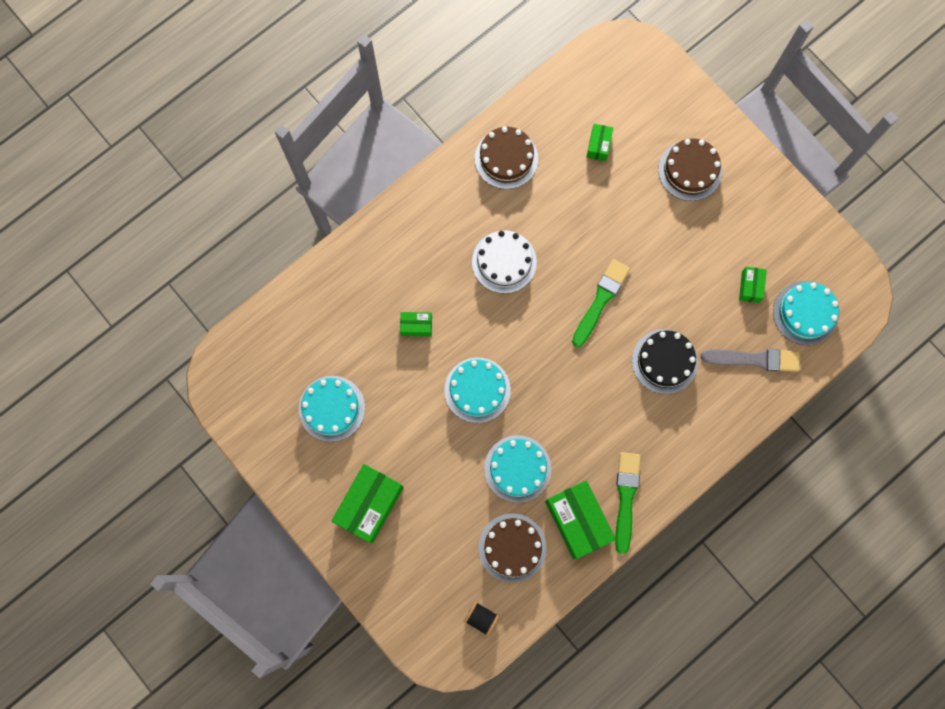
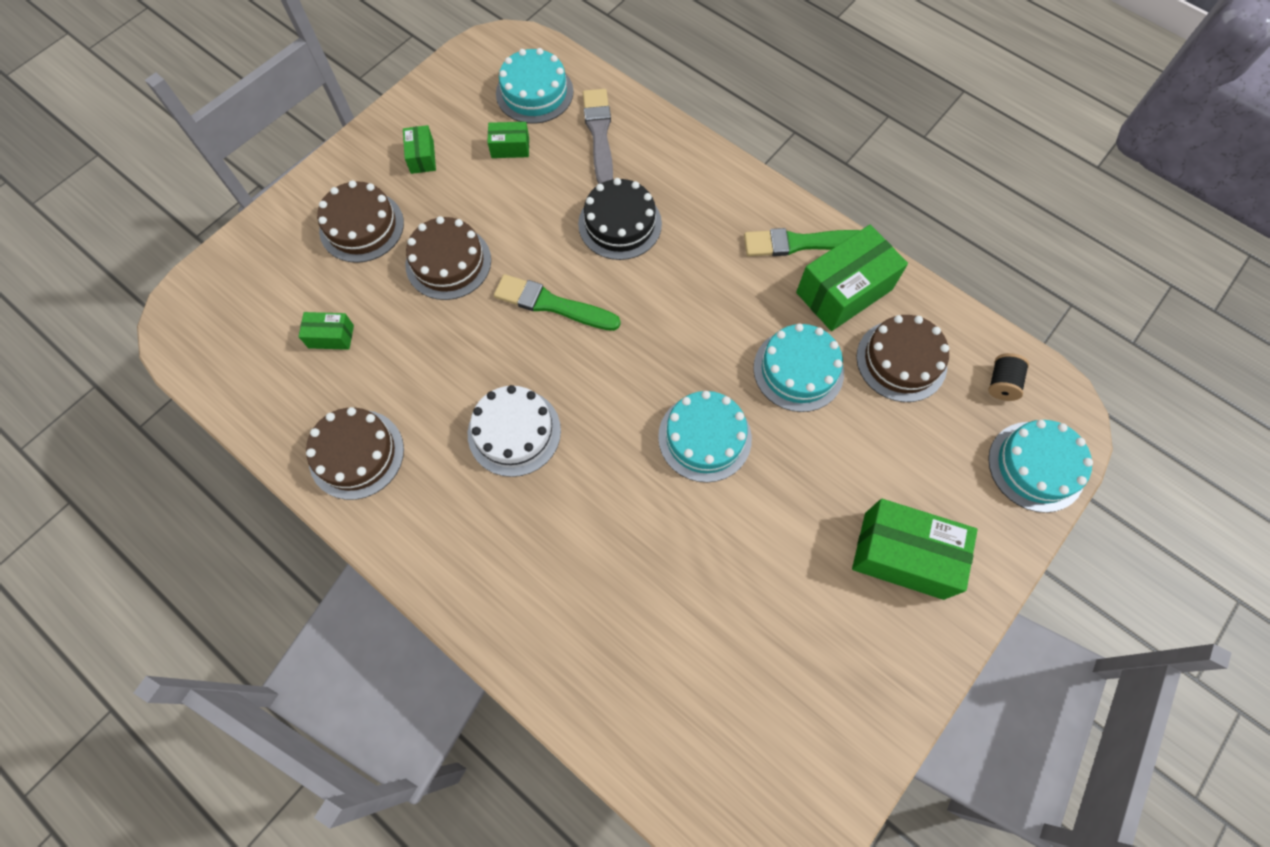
camera: 100 degrees left, 10 degrees down
turquoise cake [299,376,365,442] -> turquoise cake moved to [988,420,1093,513]
green box [400,312,432,336] -> green box moved to [403,125,436,174]
none -> brown cake [406,216,491,300]

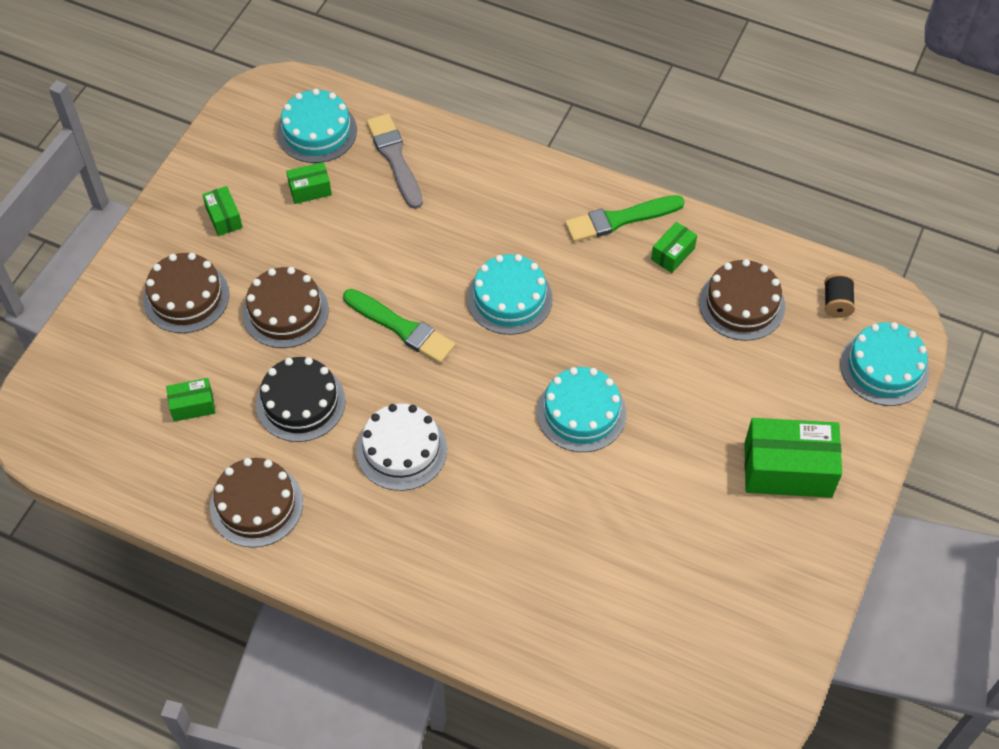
camera: 15 degrees left, 10 degrees down
green brush [494,274,621,331] -> green brush turned 150 degrees counterclockwise [343,289,455,363]
black cake [578,178,662,260] -> black cake moved to [256,357,346,442]
turquoise cake [753,323,844,412] -> turquoise cake moved to [467,254,553,335]
green box [796,225,908,331] -> green box [651,222,697,273], size x0.50

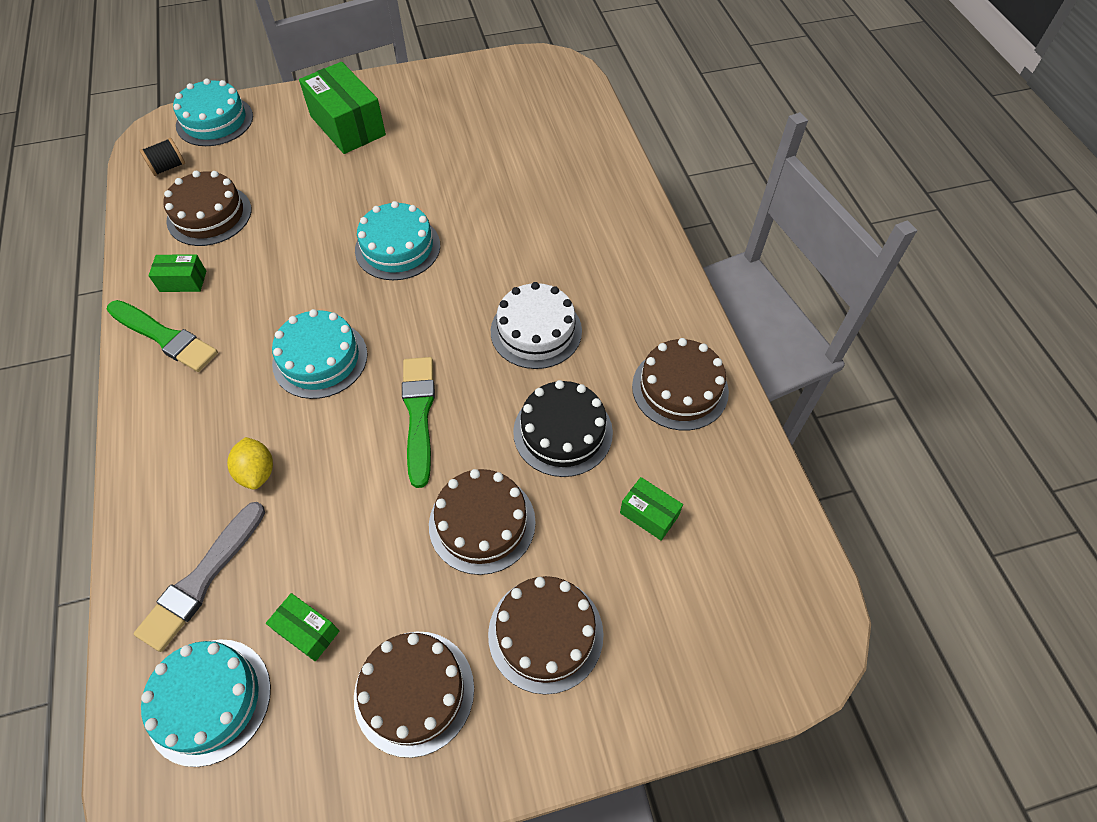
camera: 130 degrees left, 0 degrees up
green box [202,186,243,236] -> brown cake [354,632,474,758]
none -> yellow lemon [227,437,273,490]

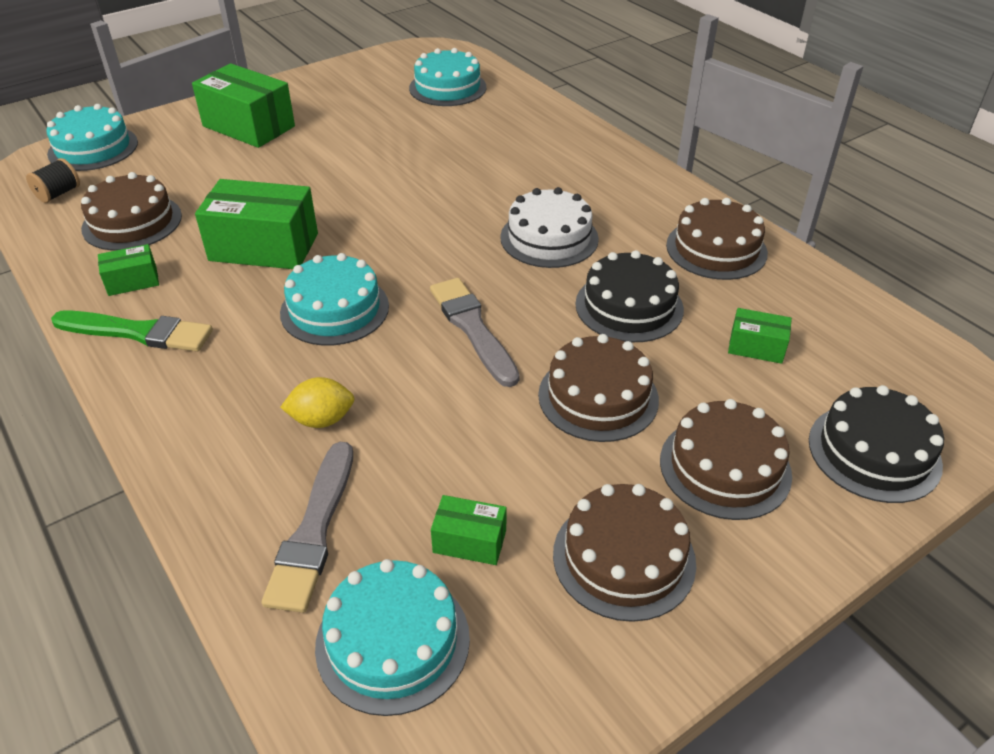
camera: 20 degrees left, 15 degrees down
yellow lemon [227,437,273,490] -> yellow lemon turned 60 degrees counterclockwise [280,377,355,428]
turquoise cake [355,201,440,280] -> turquoise cake moved to [409,48,487,106]
green brush [402,357,435,488] -> grey brush [430,278,520,387]
none -> green box [195,179,318,269]
none -> black cake [809,385,944,503]

